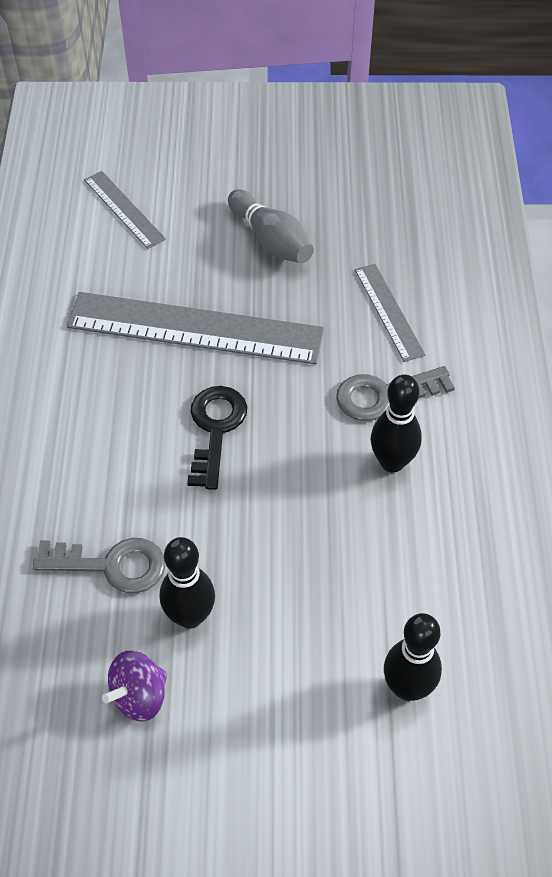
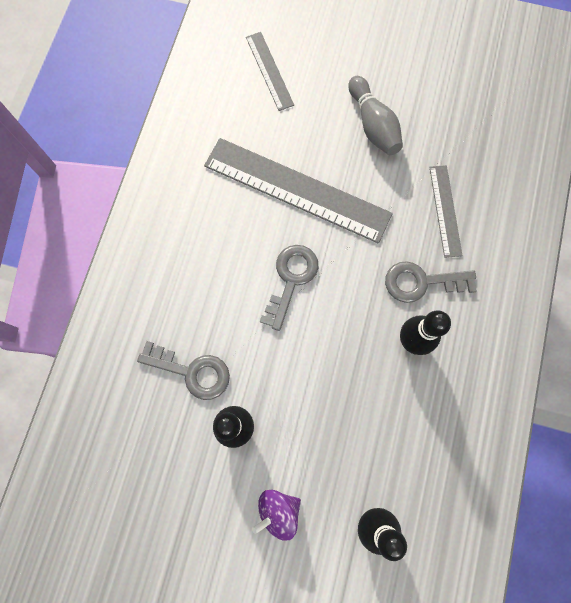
camera: 15 degrees right, 20 degrees up
purple spinning top [102,651,167,722] -> purple spinning top moved to [252,490,301,541]
black key [187,386,247,490] -> grey key [260,245,318,331]

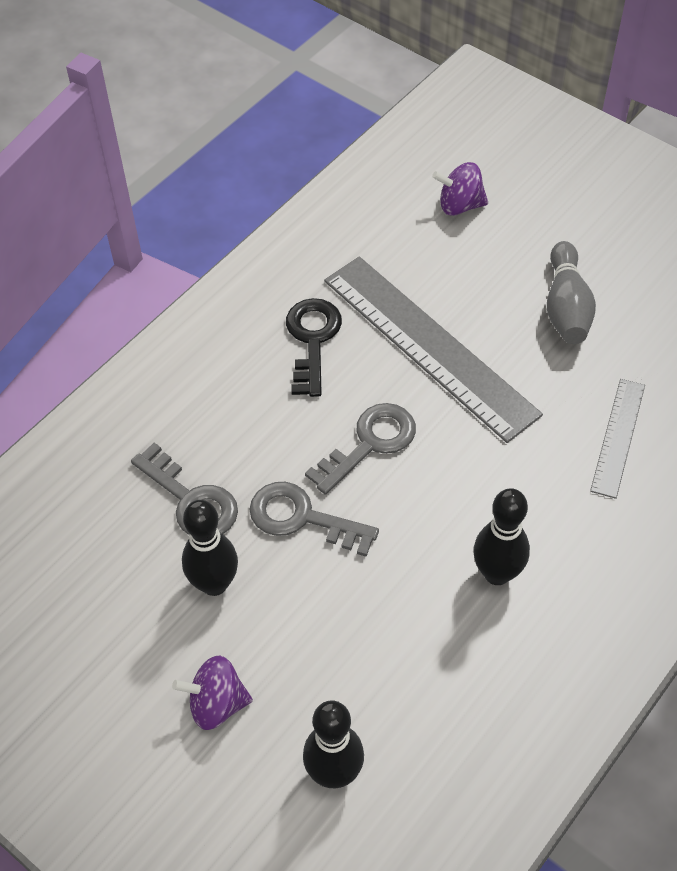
camera: 25 degrees right, 20 degrees down
grey ruler [246,32,294,111] -> purple spinning top [432,162,488,216]
grey key [385,261,477,303] -> grey key moved to [249,482,379,557]
none -> black key [286,298,342,397]

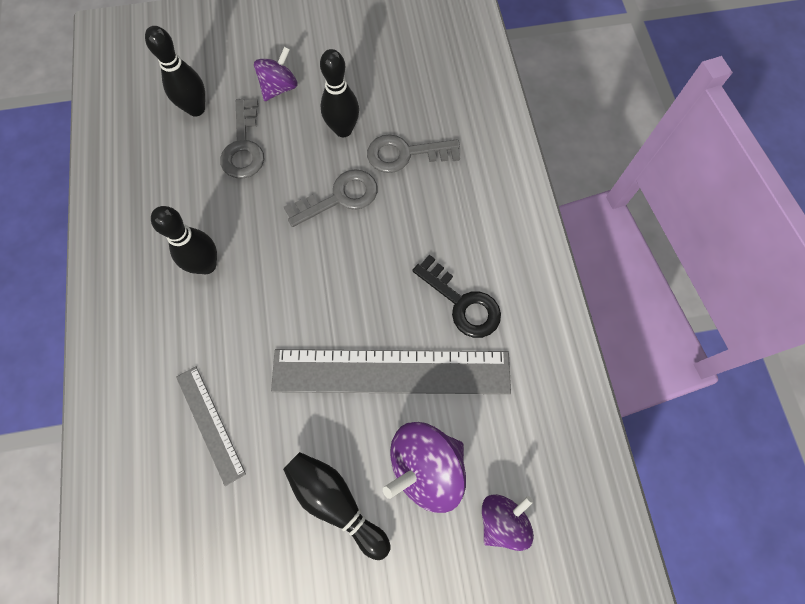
camera: 130 degrees right, 15 degrees up
grey key [305,403,416,495] -> grey key moved to [220,99,264,178]
grey bowling pin [547,241,596,344] -> black bowling pin [283,452,391,560]
none -> purple spinning top [383,422,466,513]

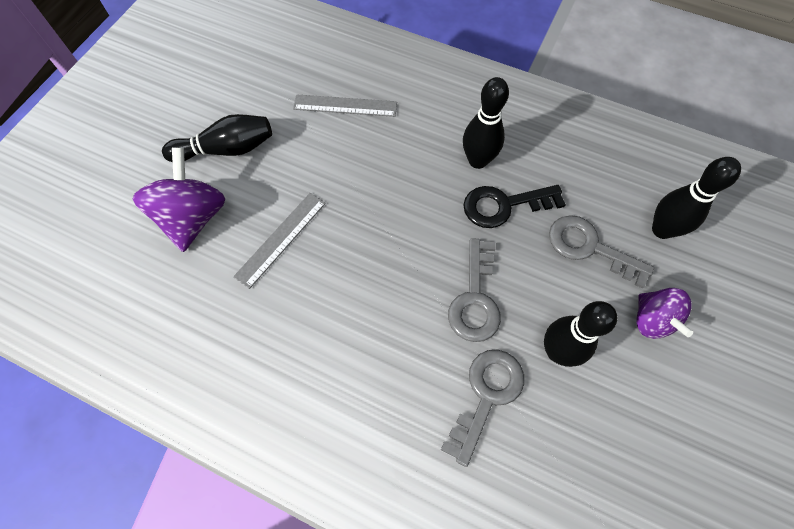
camera: 125 degrees right, 5 degrees down
grey ruler [271,349,511,394] -> grey ruler [233,193,326,289], size x0.50
black key [412,255,501,338] -> black key moved to [463,185,566,228]
purple spinning top [482,494,534,551] -> none

